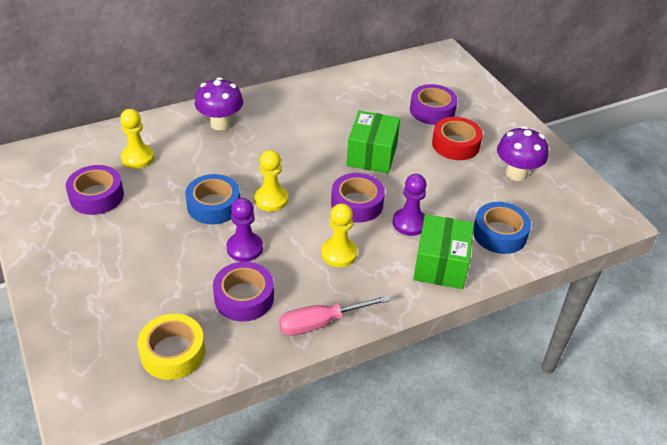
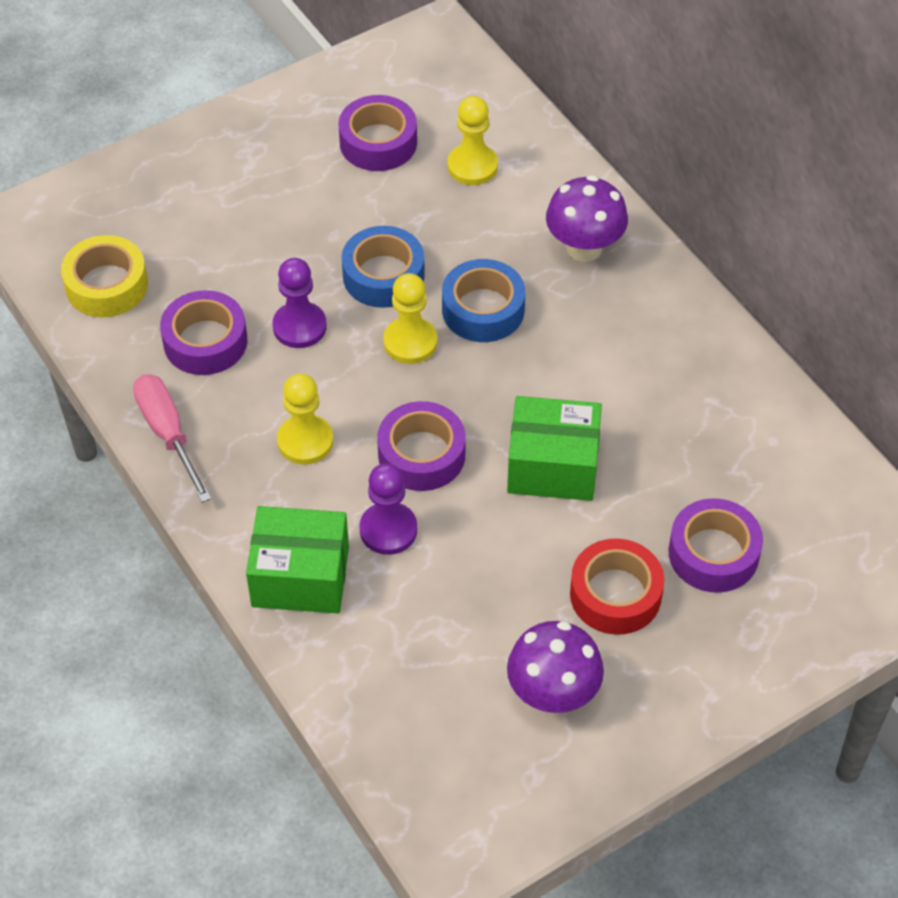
camera: 85 degrees right, 10 degrees up
blue tape [473,202,531,254] -> blue tape moved to [442,259,525,342]

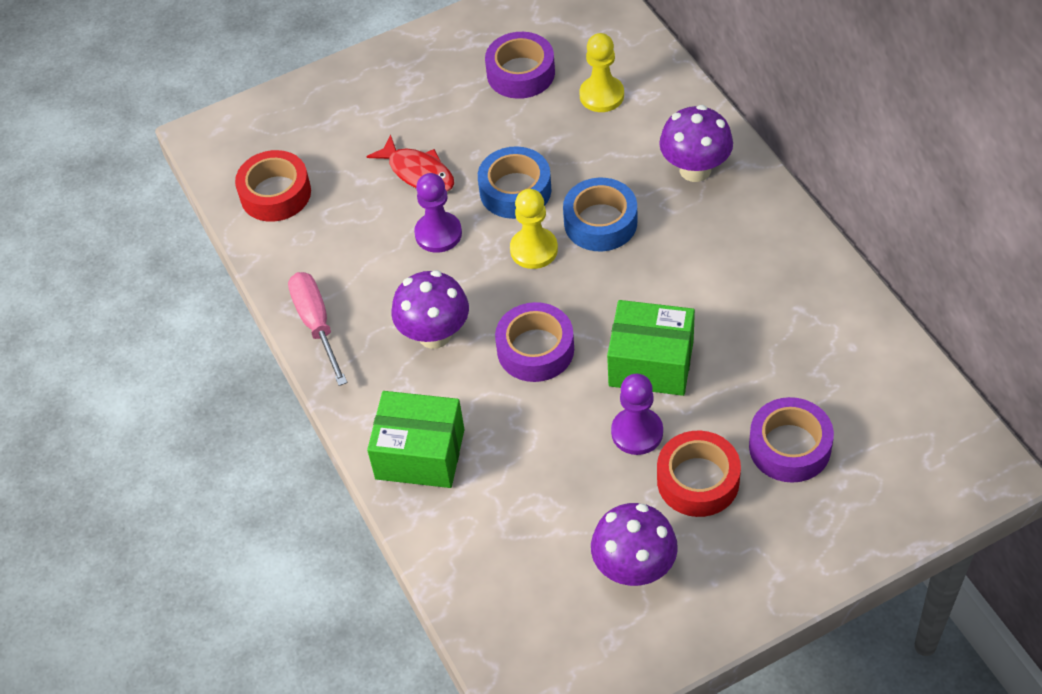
camera: 10 degrees right, 0 degrees up
yellow tape [61,235,148,317] -> red tape [235,150,311,222]
purple tape [160,290,247,375] -> none
yellow pawn [277,374,334,465] -> purple mushroom [392,270,469,349]
purple pawn [359,463,417,555] -> purple pawn moved to [611,374,663,455]
none -> red fish [366,135,454,191]

